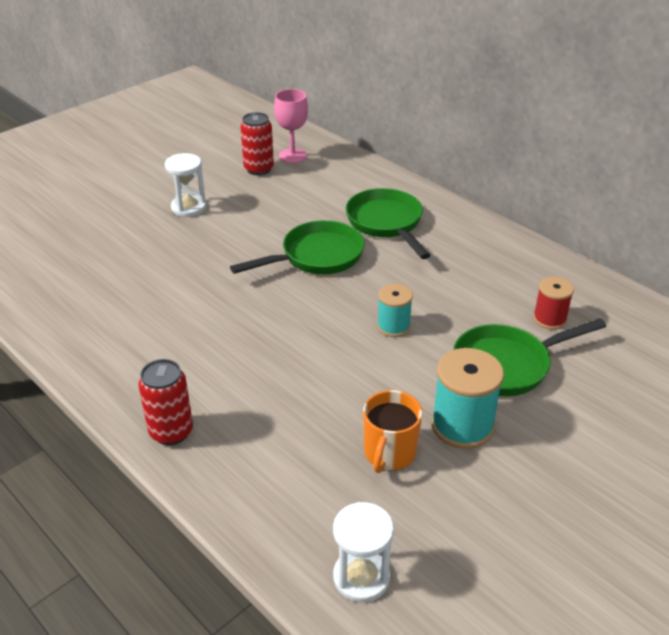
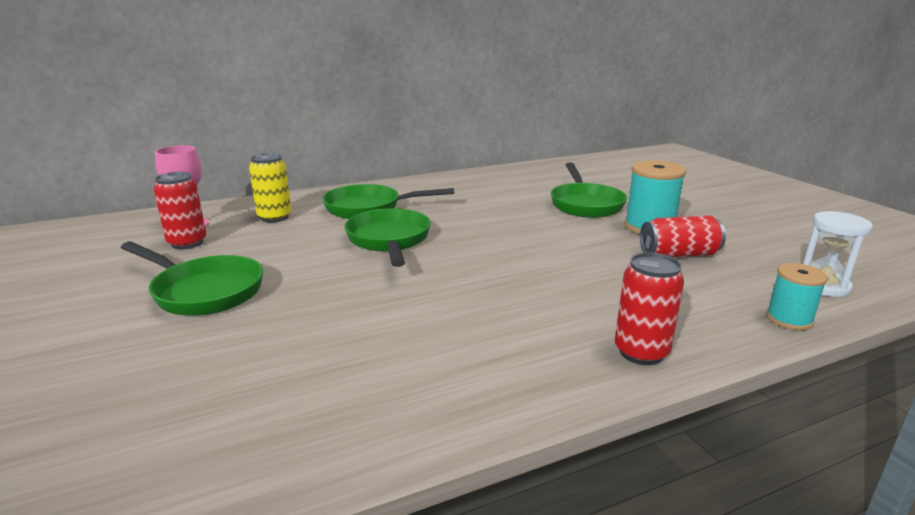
camera: 70 degrees left, 15 degrees down
white hourglass [165,153,206,217] -> green pan [121,242,263,316]
orange mug [363,390,422,473] -> red can [640,216,726,257]
turquoise spool [377,284,413,337] -> turquoise spool moved to [766,263,828,330]
red spool [533,277,574,330] -> none
none -> yellow can [249,153,291,223]

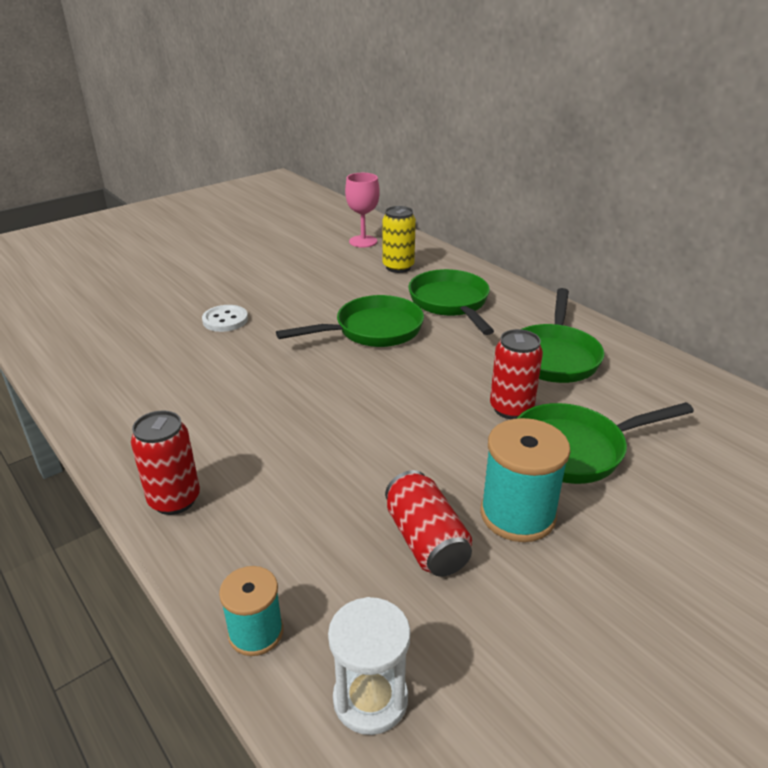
camera: 75 degrees right, 10 degrees up
green pan [121,242,263,316] -> green pan moved to [522,288,605,383]
red can [154,172,207,250] -> red can moved to [490,329,543,419]
none -> white button [202,305,248,332]

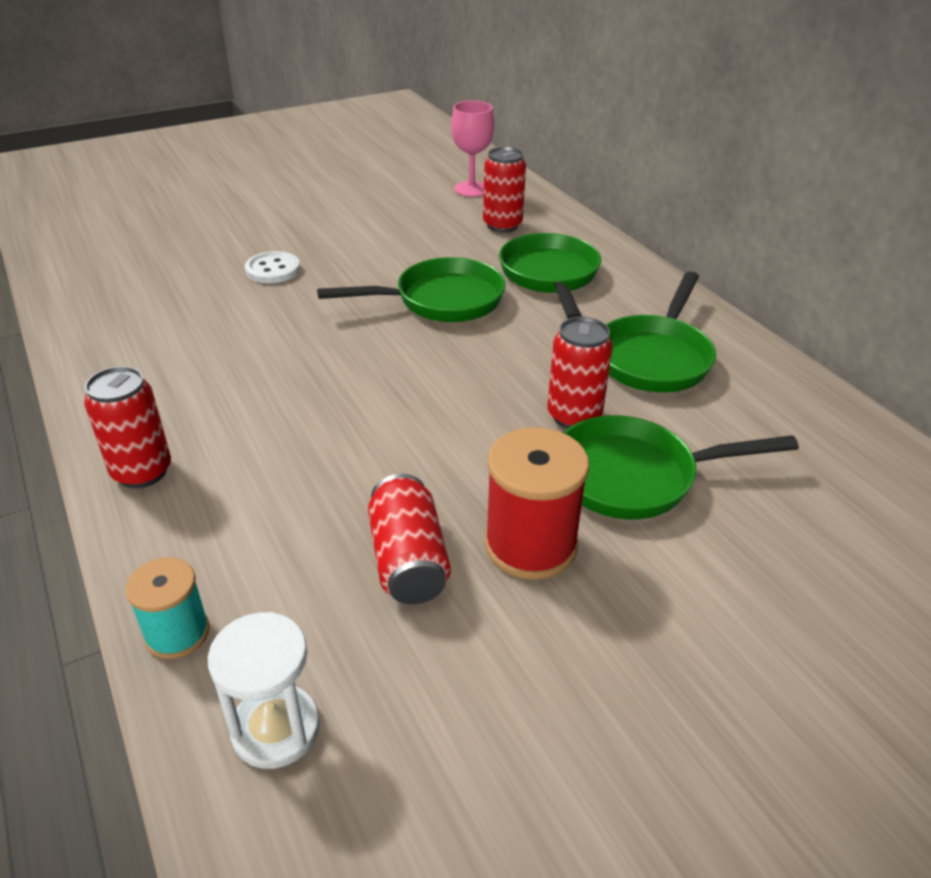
camera: 10 degrees right, 5 degrees up
yellow can [383,206,416,273] -> red can [483,147,526,233]
turquoise spool [480,418,570,542] -> red spool [485,427,589,580]

